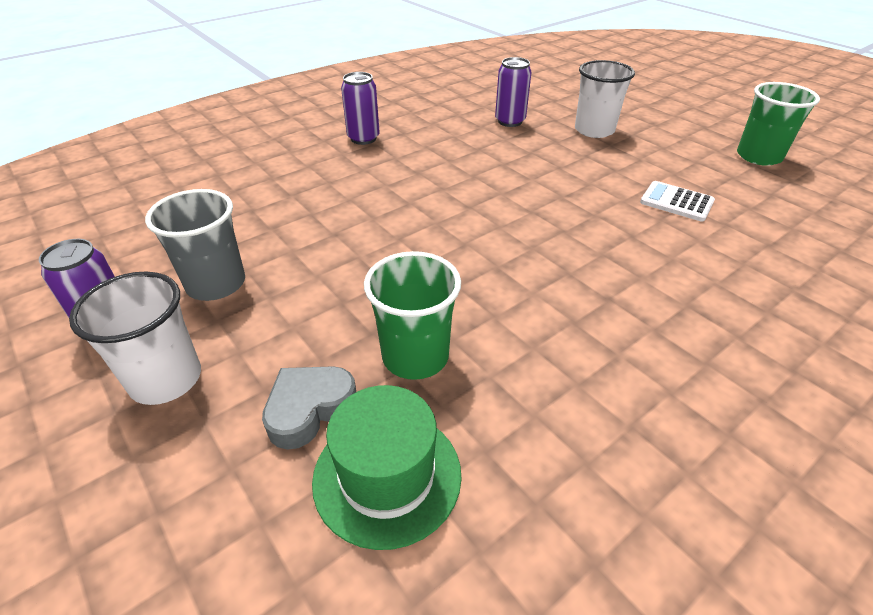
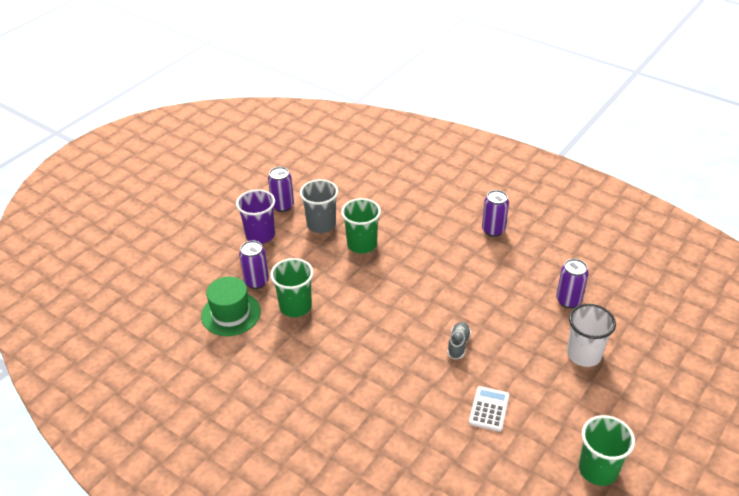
camera: 75 degrees right, 0 degrees up
white cup [69,271,201,405] -> purple cup [236,189,275,244]
grey heart [262,366,356,450] -> purple can [239,241,269,289]
none -> green cup [341,198,381,254]
none -> grey shoe [447,322,471,359]

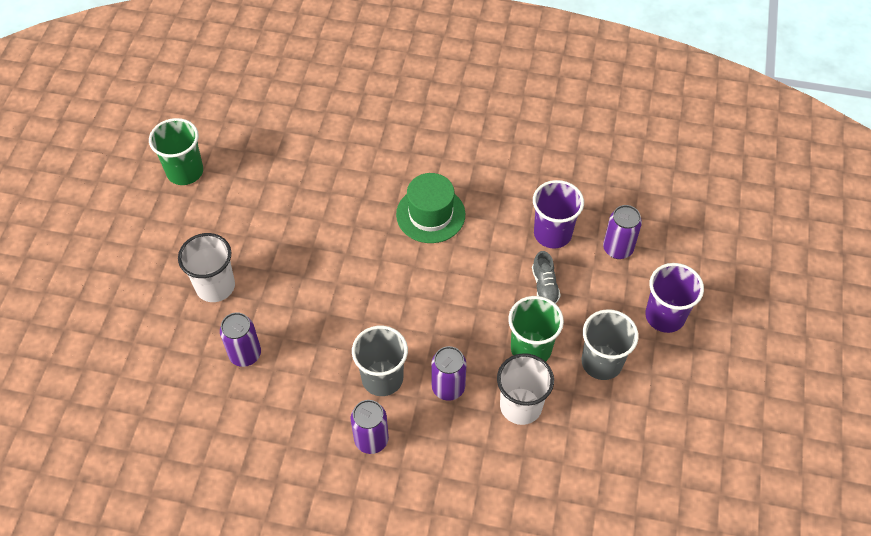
camera: 155 degrees right, 15 degrees up
green hat [201,277,261,336] -> green hat moved to [396,173,465,243]
purple can [268,167,294,212] -> purple can moved to [431,346,467,401]
green cup [270,258,313,317] -> purple cup [533,180,584,248]
grey shoe [447,322,471,359] -> grey shoe moved to [532,251,561,304]
white calculator [469,386,510,432] -> none
none -> grey cup [352,326,408,396]
none -> white cup [497,353,554,425]

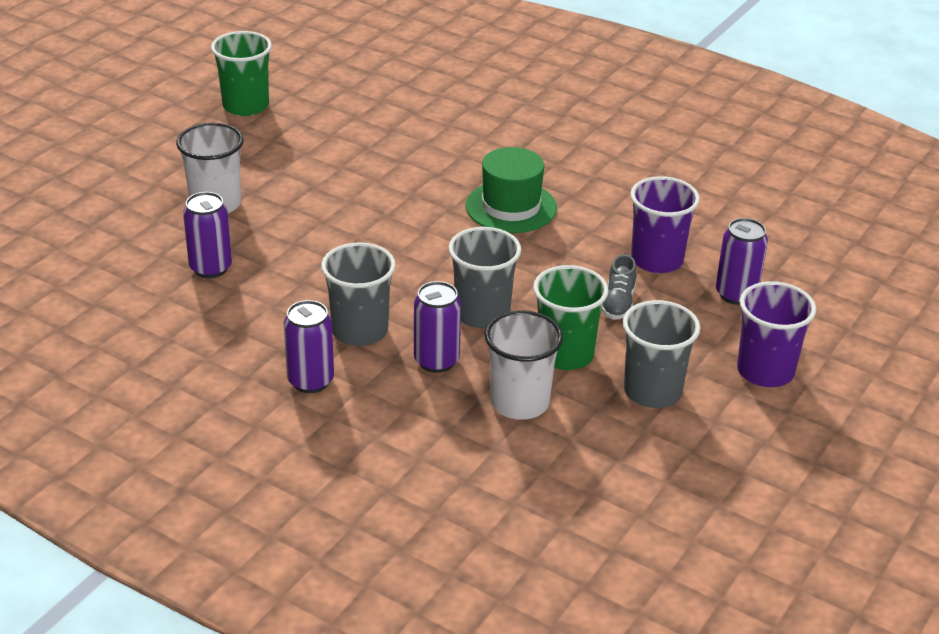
camera: 20 degrees right, 20 degrees down
none -> grey cup [448,227,521,328]

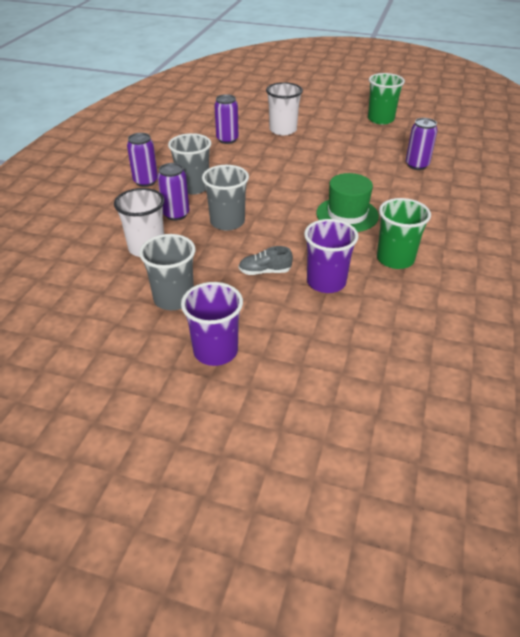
camera: 75 degrees right, 5 degrees up
green cup [533,265,609,370] -> green cup moved to [377,198,431,269]
purple can [716,218,768,305] -> purple can moved to [406,118,437,170]

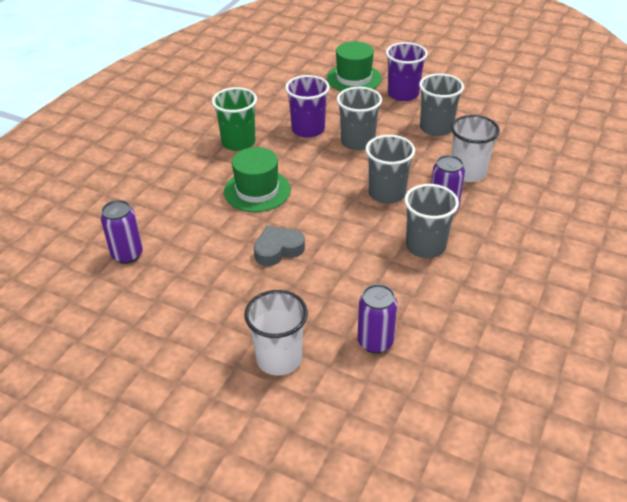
camera: 170 degrees left, 0 degrees up
purple can [127,133,158,187] -> none
grey shoe [238,246,293,275] -> grey cup [337,87,382,151]
green cup [368,73,405,125] -> none
none -> grey heart [254,226,305,266]
none -> green hat [327,41,382,91]

